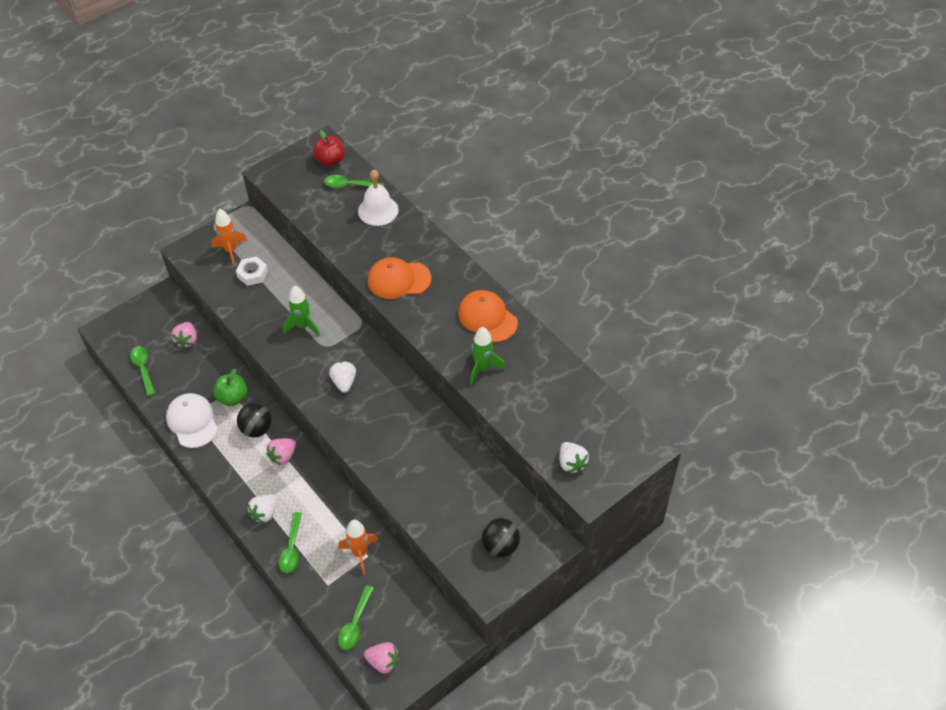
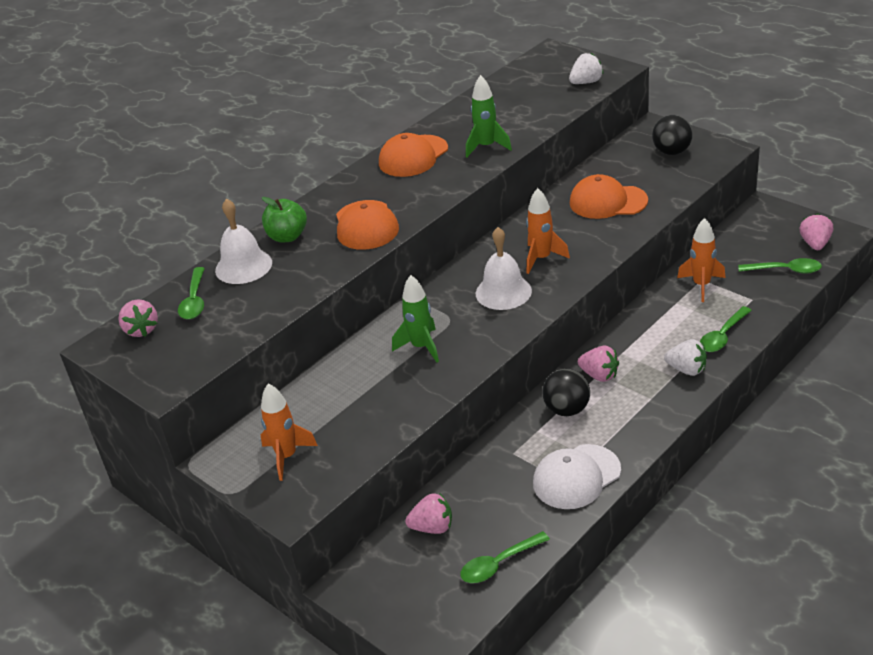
camera: 95 degrees left, 15 degrees down
green apple [213,368,247,406] -> green apple moved to [262,197,307,243]
white nut [236,256,268,286] -> none
green spoon [278,512,302,573] -> green spoon turned 135 degrees clockwise [700,306,752,352]
red apple [313,130,345,167] -> pink strawberry [118,299,158,337]
white strawberry [329,361,356,393] -> white bell [476,227,532,310]
none -> orange rocket [526,188,570,274]
none -> orange cap [570,174,648,219]

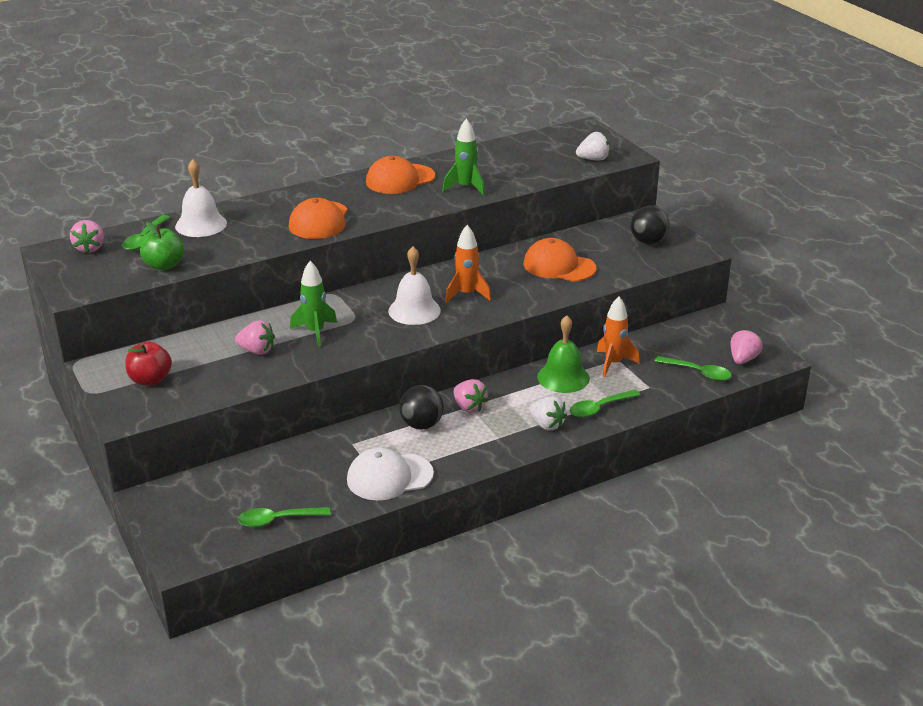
camera: 15 degrees right, 5 degrees down
orange rocket [261,384,318,481] -> red apple [125,341,172,386]
green apple [262,197,307,243] -> green apple moved to [140,222,184,270]
pink strawberry [405,493,452,534] -> pink strawberry moved to [235,320,275,355]
none -> green bell [537,315,590,393]

